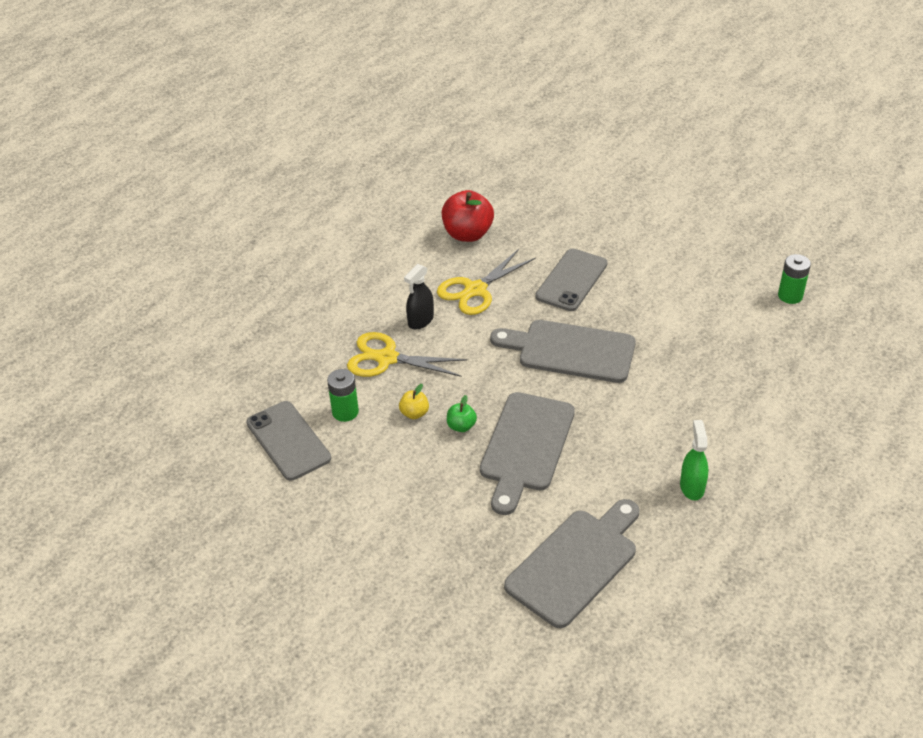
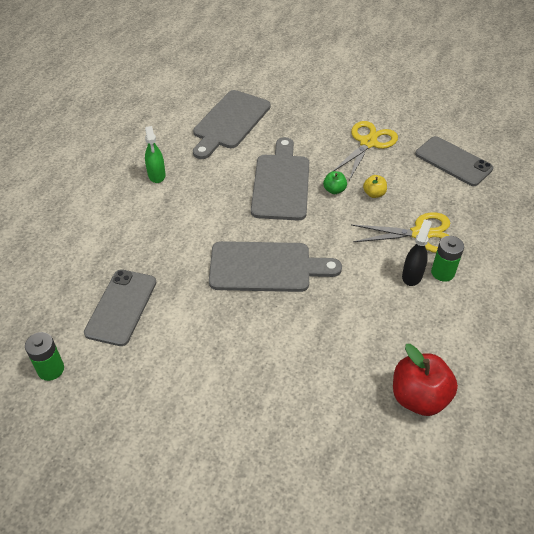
camera: 165 degrees right, 5 degrees up
green battery [327,369,359,422] -> green battery moved to [431,236,464,282]
yellow scissors [437,249,536,315] -> yellow scissors moved to [333,121,398,181]
grey phone [535,249,608,311] -> grey phone moved to [84,270,156,346]

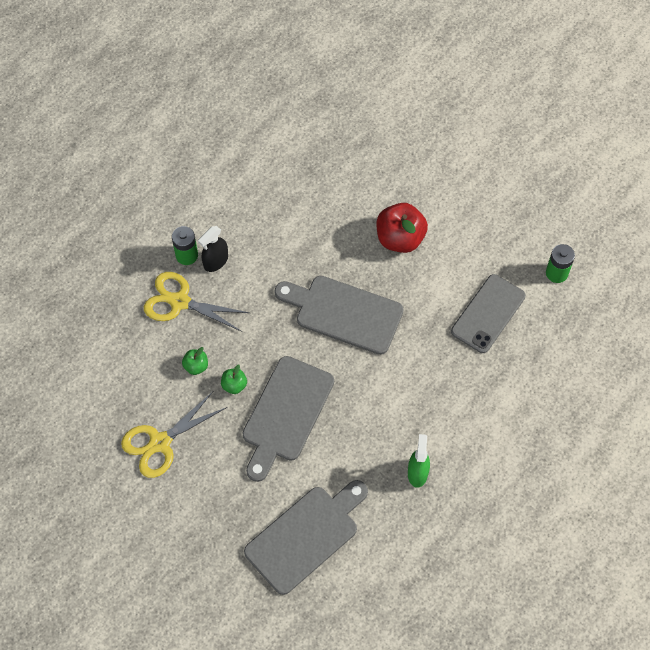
camera: 160 degrees left, 15 degrees up
yellow apple [363,175,387,198] -> green apple [182,347,208,375]
red apple [393,344,458,416] -> red apple moved to [376,203,428,253]
grey phone [415,136,493,186] -> none

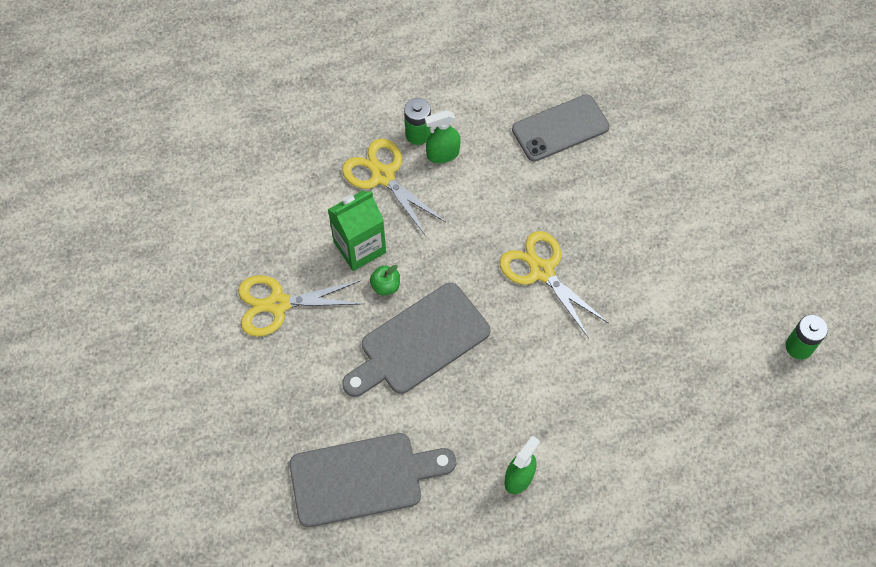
camera: 30 degrees right, 0 degrees up
green apple [182,347,208,375] -> green carton [327,190,386,271]
black spray bottle [198,226,228,272] -> green spray bottle [425,110,461,163]
grey cutting board [274,276,404,355] -> yellow scissors [500,231,608,338]
red apple [376,203,428,253] -> none
grey phone [451,274,526,353] -> grey phone moved to [512,94,609,162]

